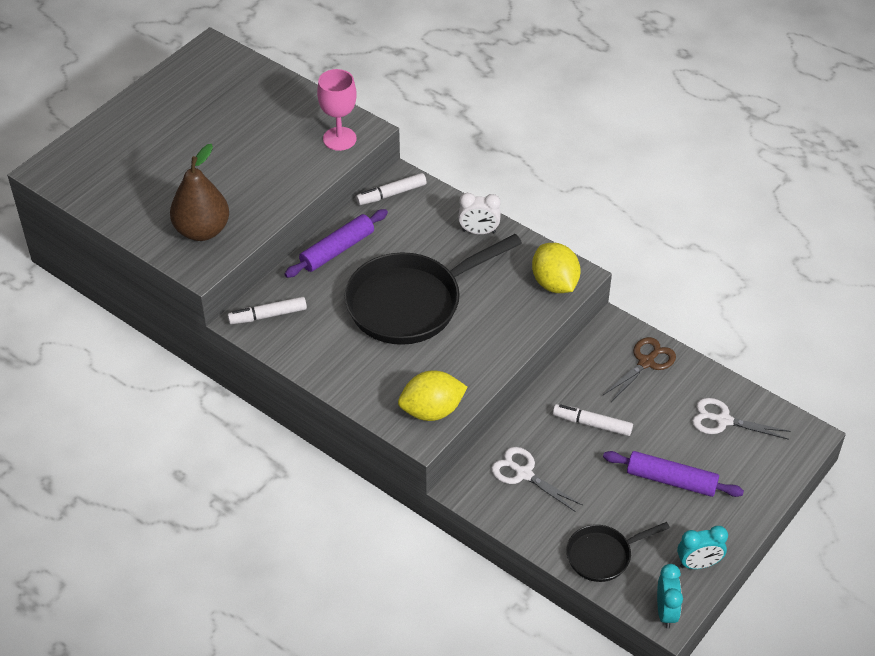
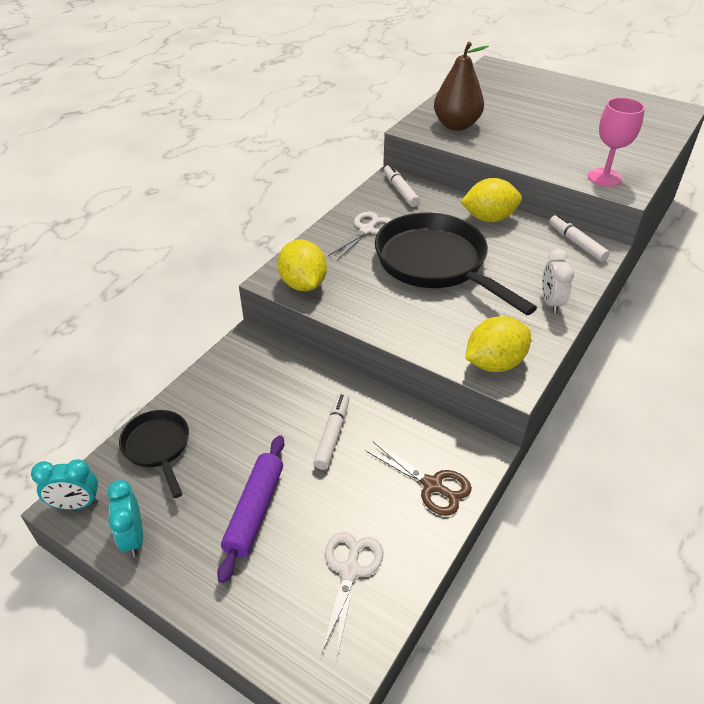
camera: 85 degrees right, 5 degrees down
purple rolling pin [284,209,388,278] -> yellow lemon [461,178,522,222]
white scissors [491,447,582,512] -> white scissors moved to [328,211,391,260]

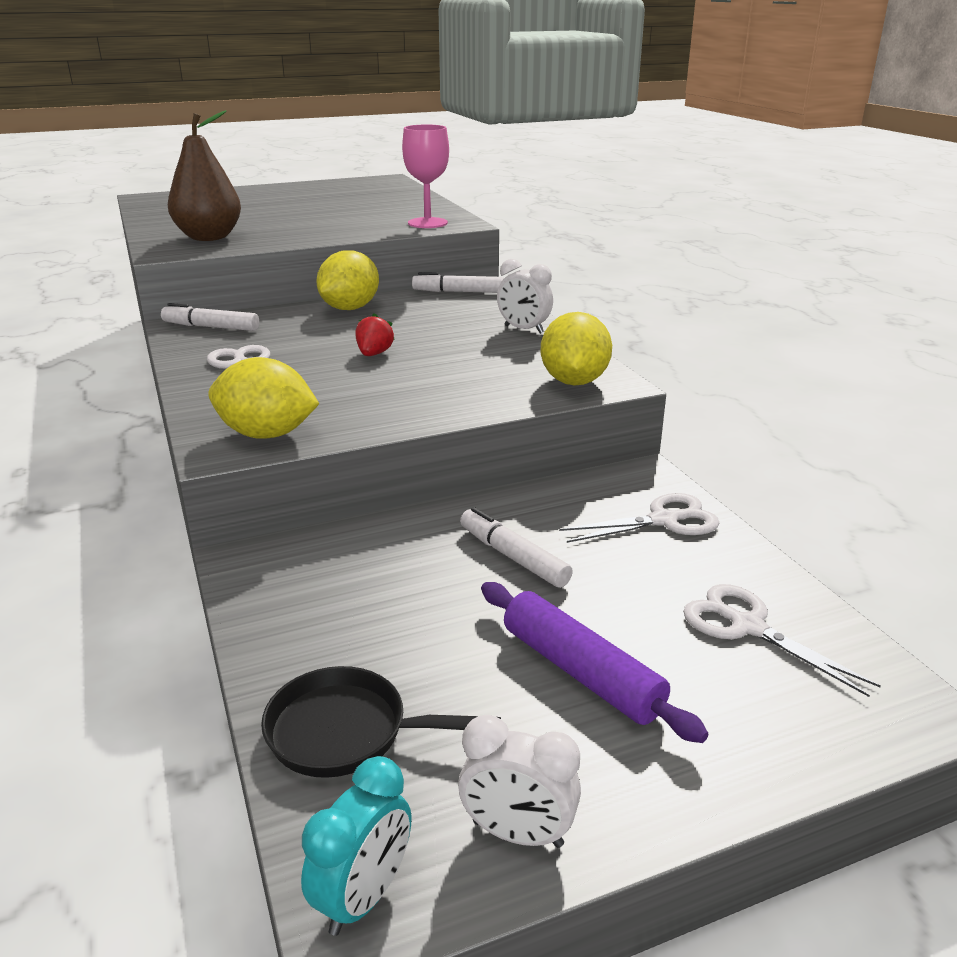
camera: 55 degrees left, 15 degrees down
turquoise clock [107,480,143,557] -> white clock [458,715,581,848]
brown scissors [365,441,472,516] -> white scissors [559,493,720,543]
black pan [375,213,537,315] -> red strawberry [356,313,395,356]

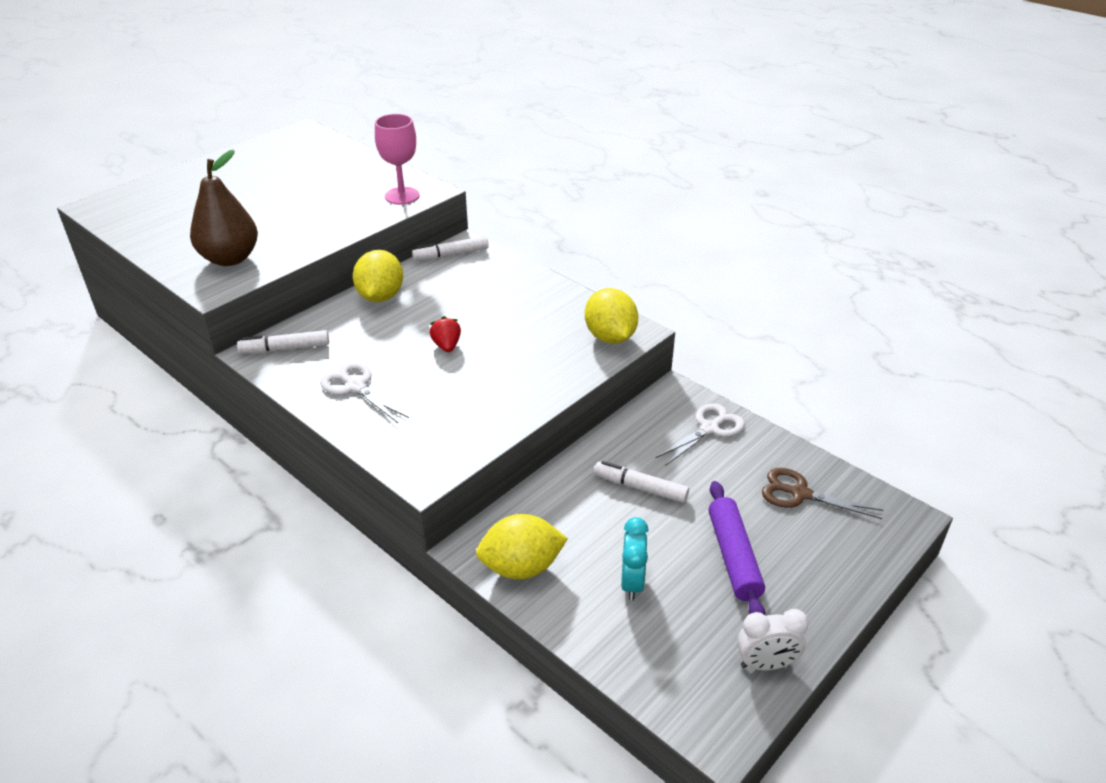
camera: 25 degrees left, 10 degrees up
yellow lemon [208,357,319,439] -> yellow lemon moved to [476,514,568,579]
black pan [261,666,501,778] -> none
turquoise clock [301,756,411,936] -> turquoise clock moved to [621,517,649,601]
purple rolling pin [481,582,708,743] -> purple rolling pin turned 60 degrees clockwise [708,481,766,615]
white clock [497,259,553,334] -> none
white scissors [683,584,881,697] -> brown scissors [762,468,884,519]

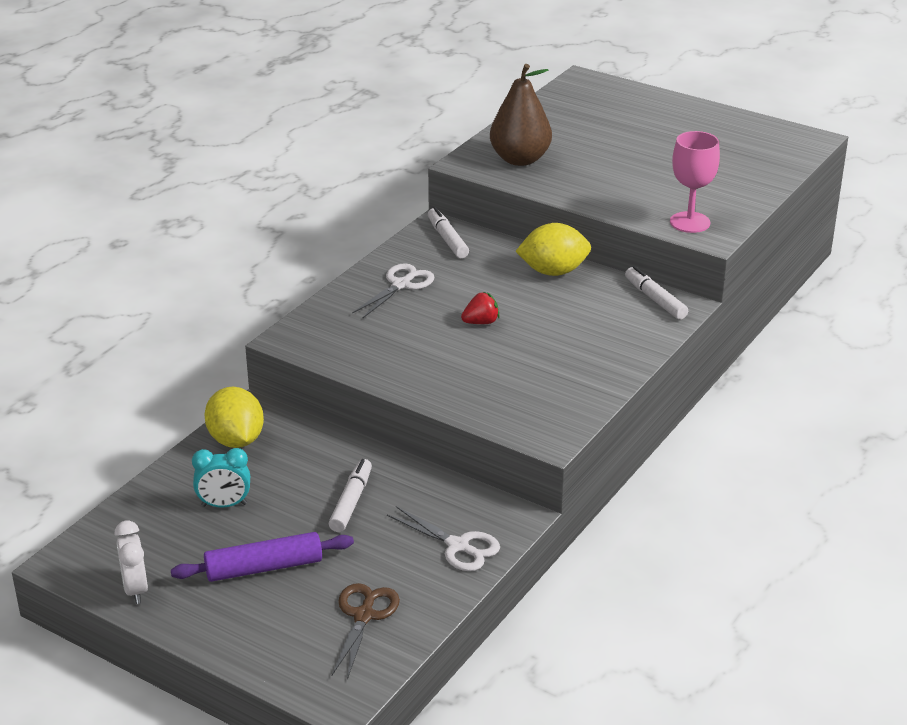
camera: 80 degrees right, 5 degrees down
yellow lemon [585,288,638,344] -> none

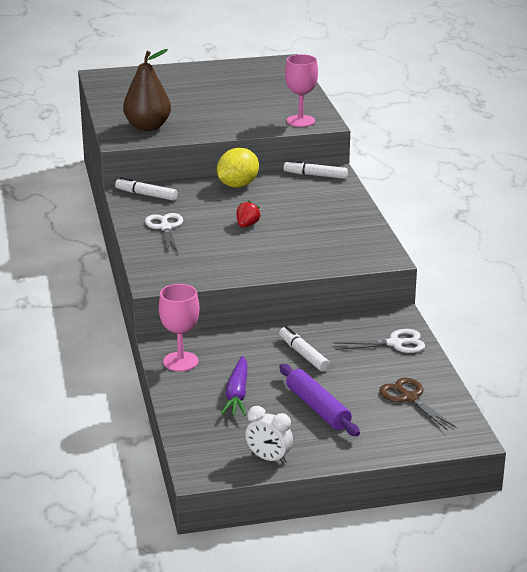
camera: 45 degrees left, 5 degrees down
purple rolling pin [171,532,354,582] -> purple rolling pin turned 60 degrees counterclockwise [279,364,360,436]
turquoise clock [192,448,250,507] -> purple carrot [221,356,247,416]
yellow lemon [204,387,264,448] -> pink goblet [159,284,199,371]

